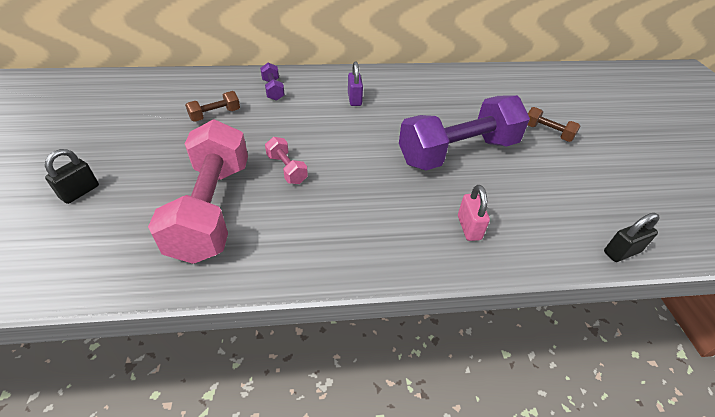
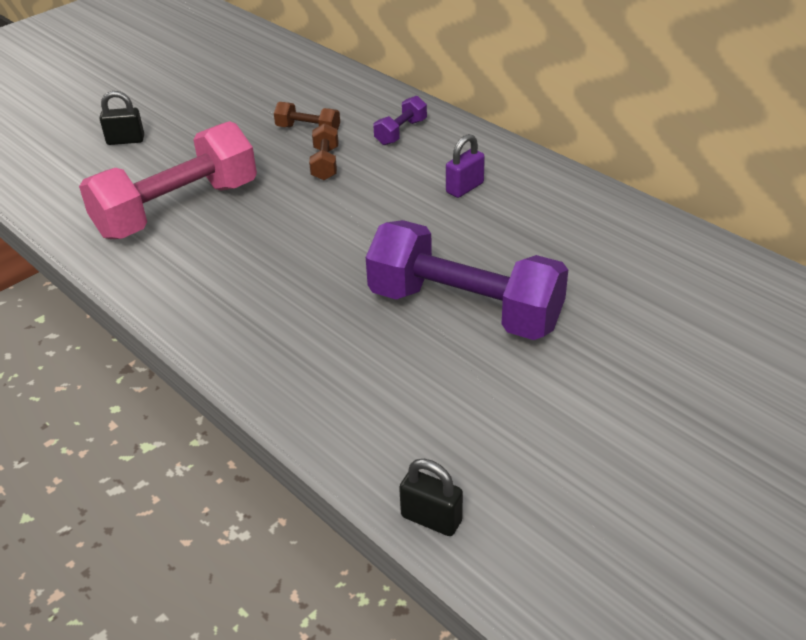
camera: 55 degrees right, 5 degrees down
pink dumbbell [265,137,308,184] -> none
pink padlock [458,185,490,241] -> none
brown dumbbell [528,107,580,142] -> brown dumbbell moved to [309,123,338,180]

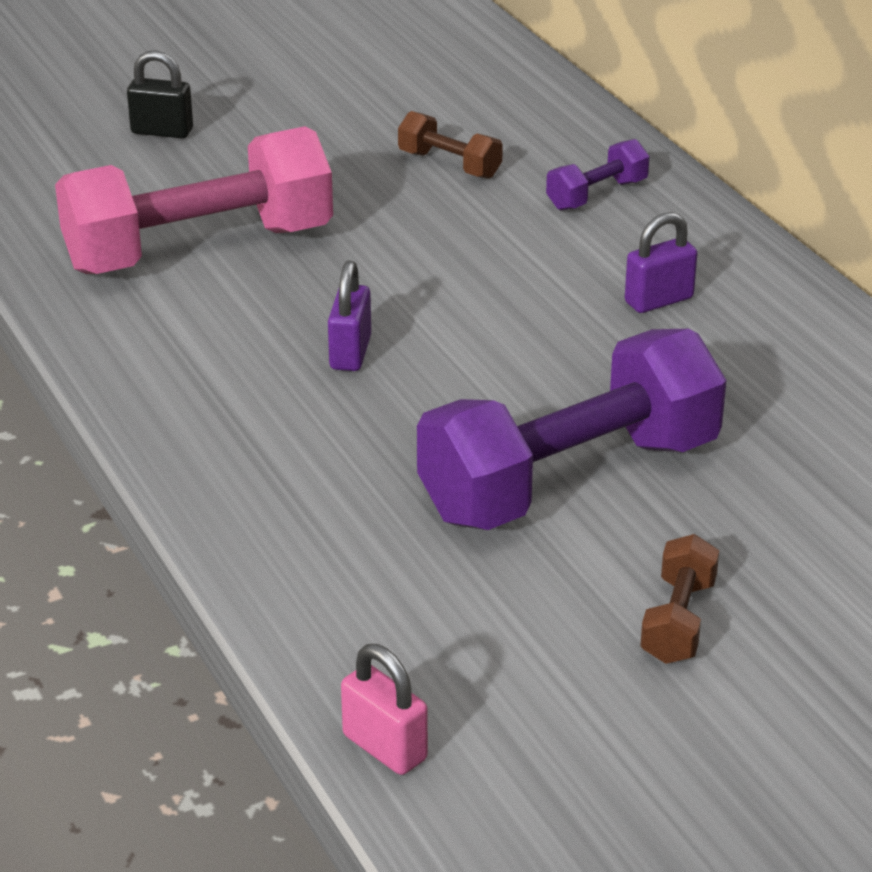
camera: 15 degrees right, 5 degrees down
brown dumbbell [309,123,338,180] -> brown dumbbell moved to [640,534,719,664]
purple dumbbell [366,220,568,340] -> purple dumbbell turned 75 degrees counterclockwise [417,329,727,530]
black padlock [399,459,463,536] -> pink padlock [341,644,428,775]
none -> purple padlock [328,261,371,371]

